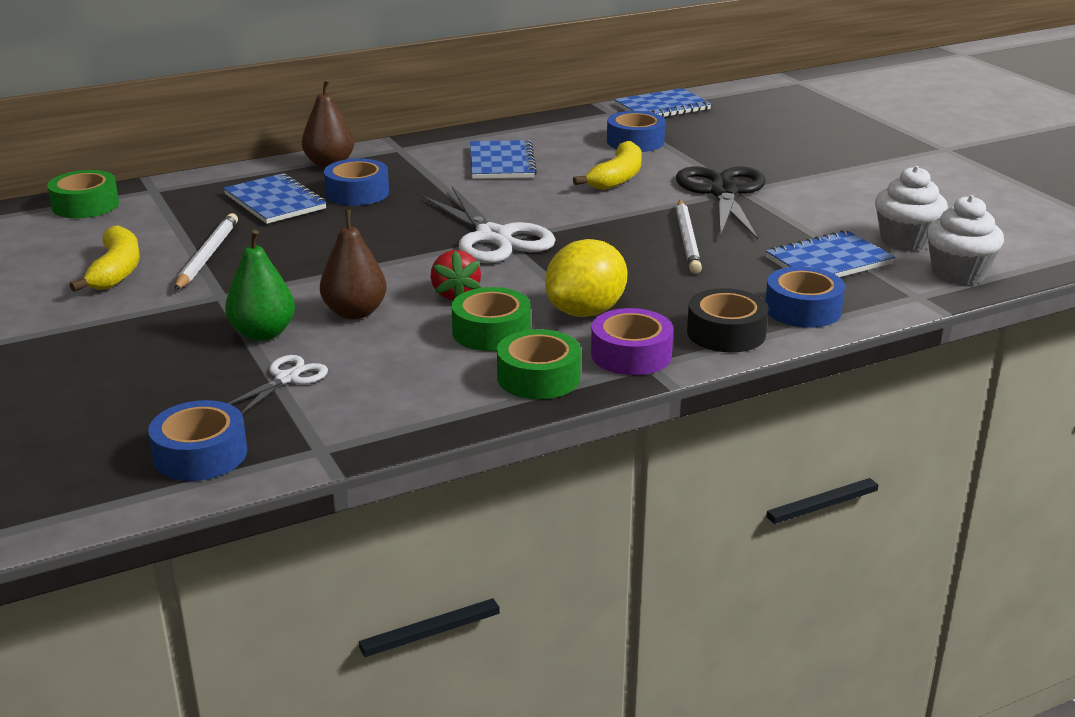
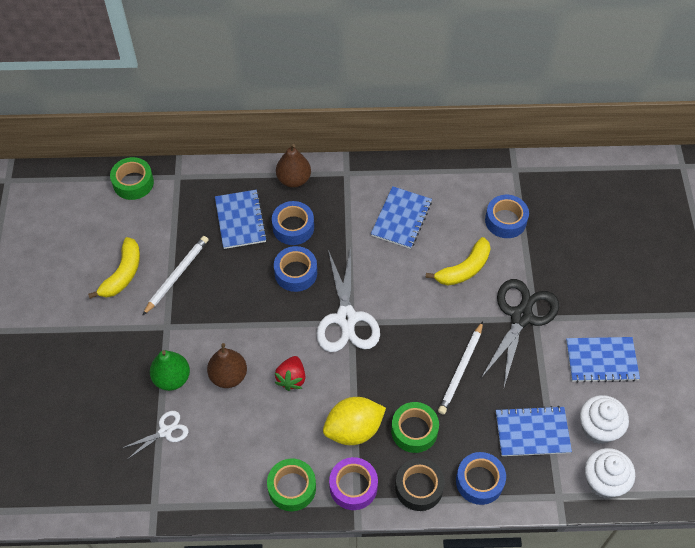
camera: 25 degrees right, 30 degrees up
blue tape [148,400,247,481] -> blue tape moved to [274,246,317,292]
green tape [452,287,531,351] -> green tape moved to [391,402,439,453]
blue notebook [614,88,711,117] -> blue notebook moved to [566,337,640,383]

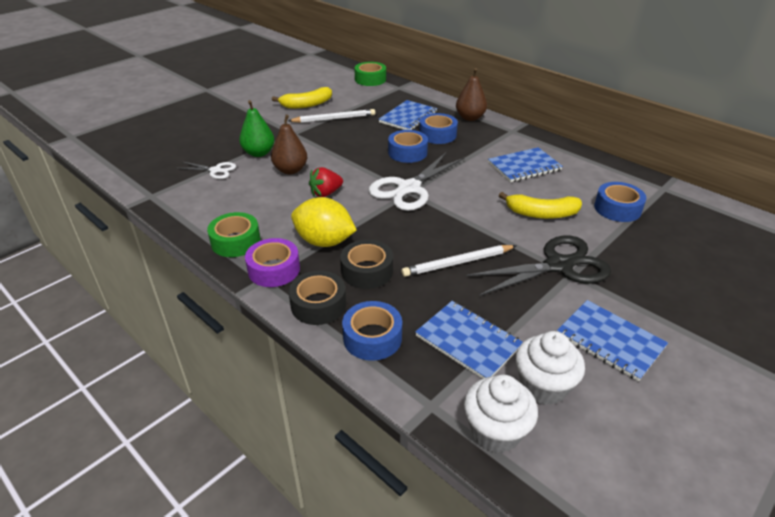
camera: 45 degrees right, 20 degrees down
green tape [391,402,439,453] -> black tape [340,240,393,289]

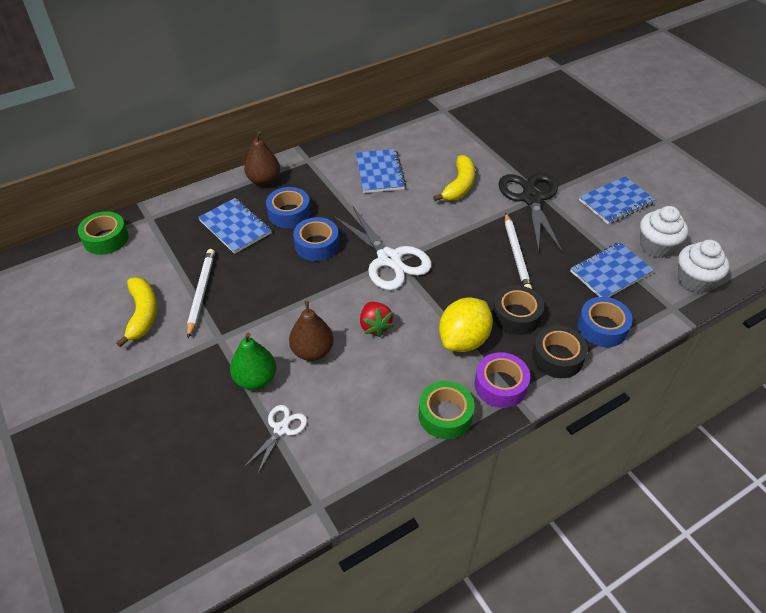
camera: 75 degrees left, 10 degrees up
blue tape [594,182,646,222] -> none

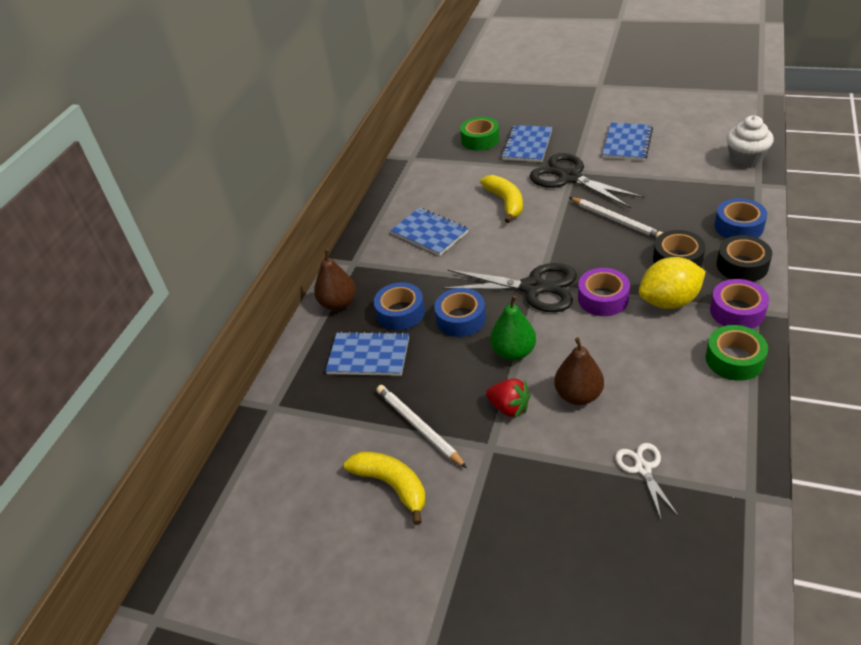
camera: 35 degrees left, 5 degrees down
green tape [78,211,129,255] -> green tape moved to [460,117,500,151]
green pear [230,333,276,390] -> green pear moved to [490,295,536,361]
white scissors [333,205,432,290] -> black scissors [442,263,577,312]
red strawberry [360,302,394,337] -> red strawberry moved to [486,379,531,419]
yellow lemon [439,297,493,352] -> yellow lemon turned 75 degrees clockwise [639,257,706,309]
blue notebook [570,242,654,297] -> blue notebook moved to [501,125,552,162]
white cupcake [640,206,688,258] -> none
none -> purple tape [578,268,630,316]

